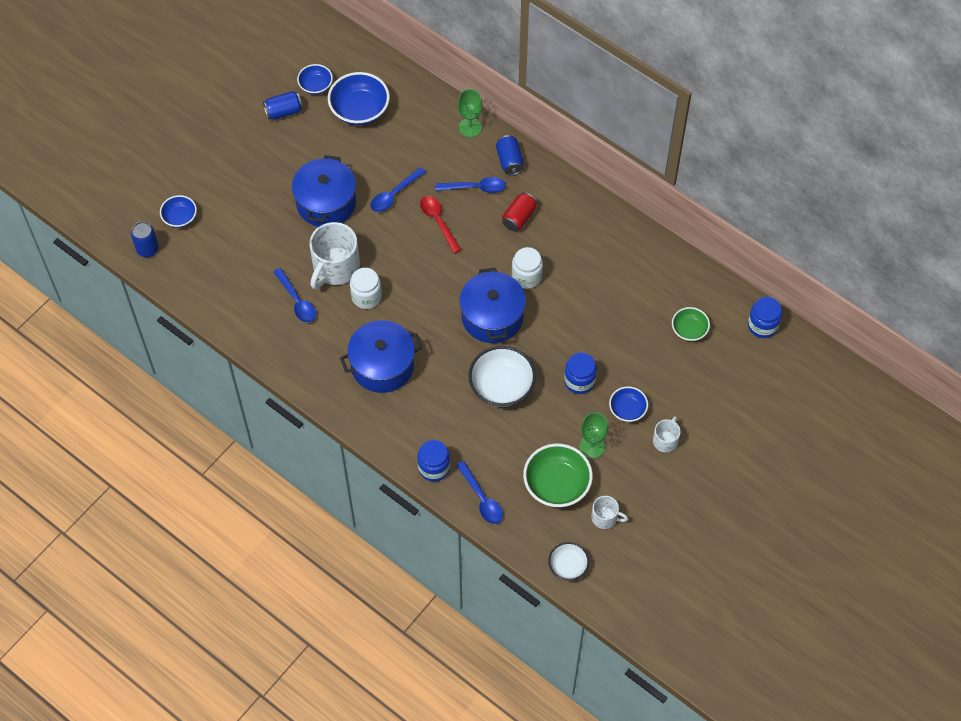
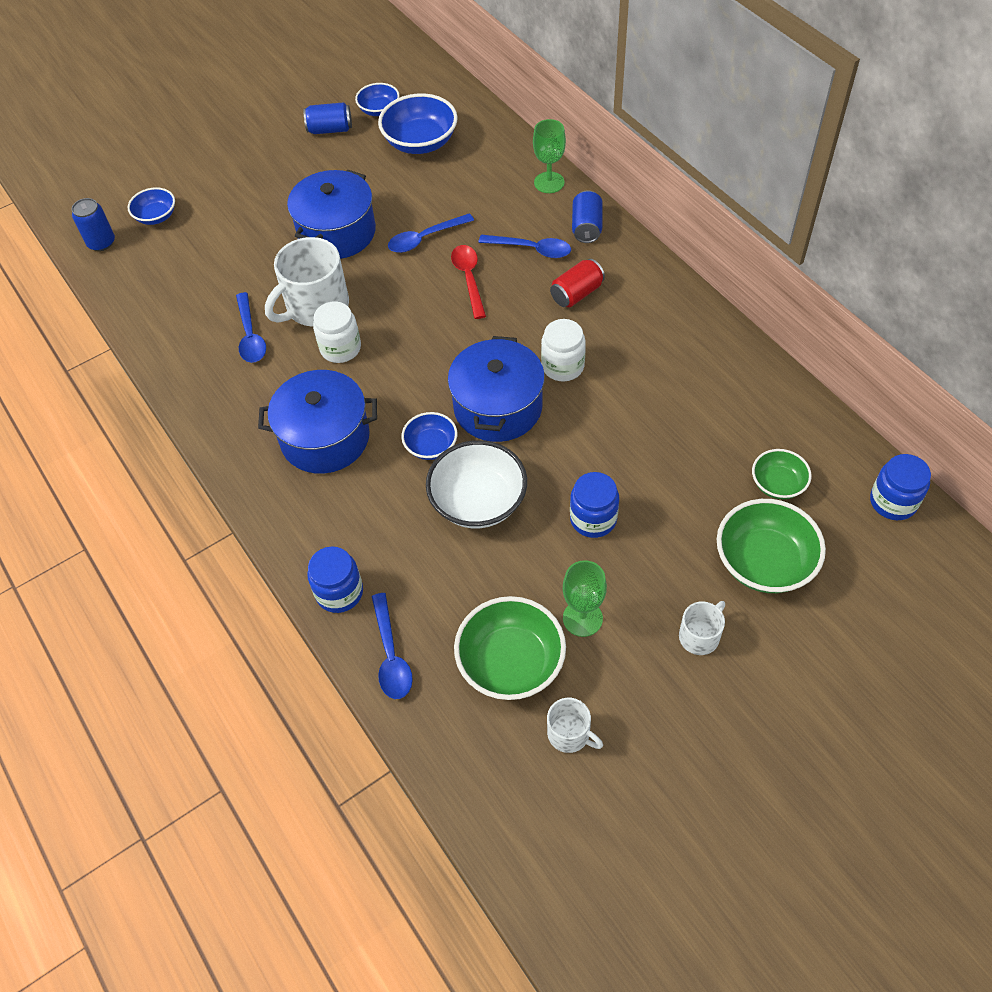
camera: 20 degrees right, 5 degrees down
white bowl [548,542,589,581] -> none
blue bowl [609,386,648,422] -> blue bowl moved to [401,412,457,460]
none -> green bowl [717,499,826,593]

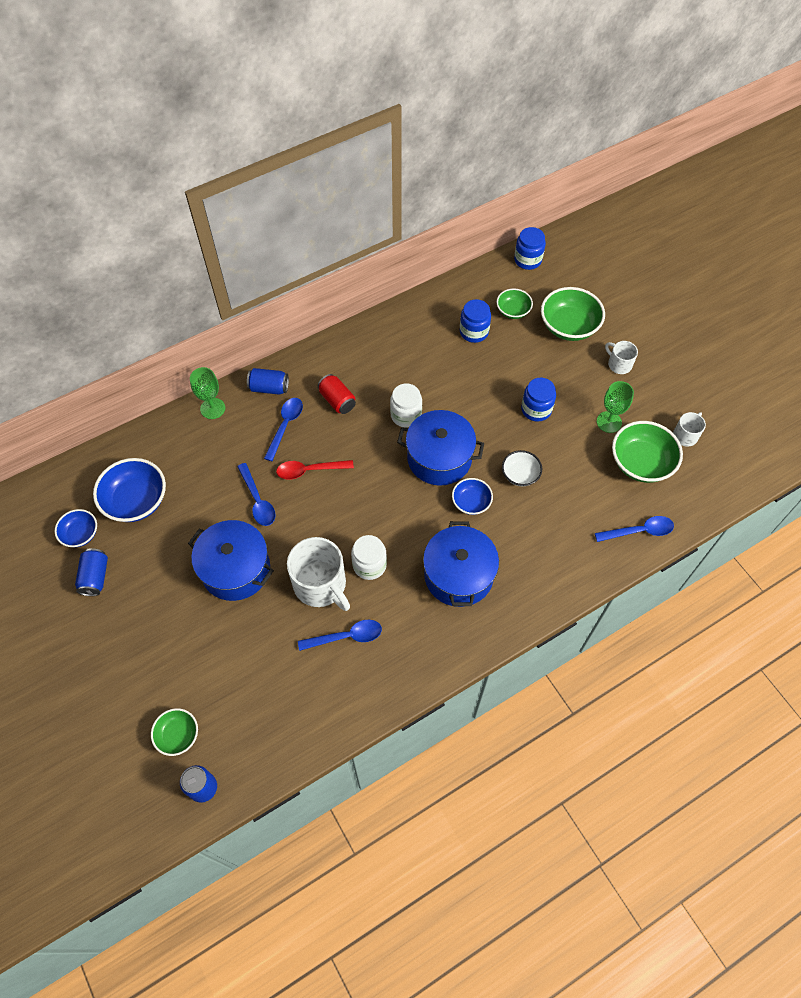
camera: 90 degrees left, 5 degrees up
blue bowl [128,187,175,225] -> green bowl [151,708,198,756]
blue jar [307,546,363,613] -> blue jar moved to [460,299,491,343]
white bowl [426,440,527,528] -> white bowl [502,450,542,486], size x0.58

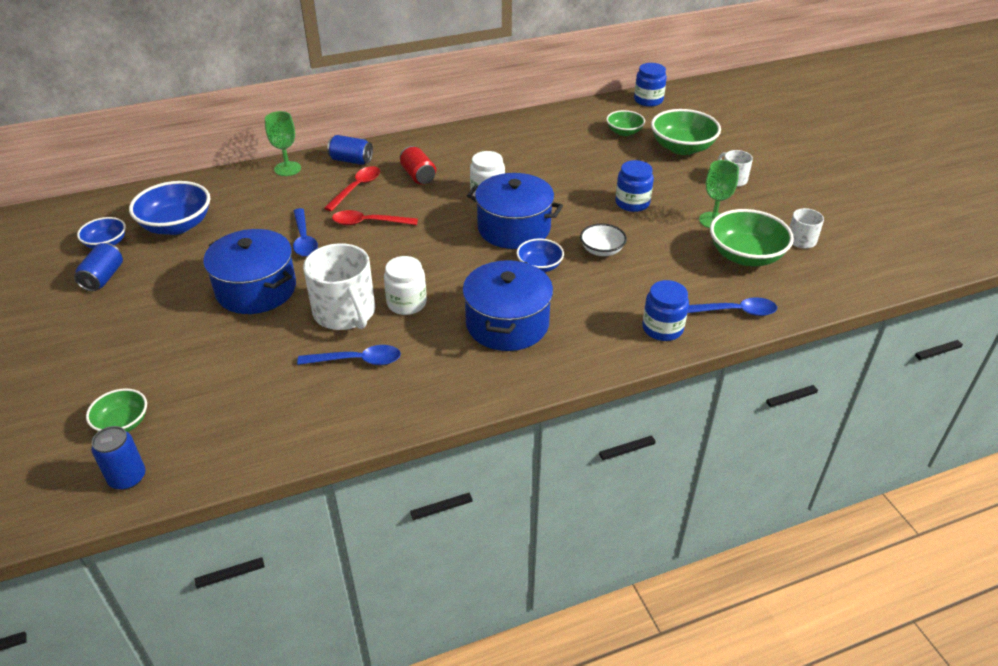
camera: 10 degrees right, 20 degrees down
blue spoon [264,398,303,461] -> red spoon [324,166,380,211]
blue jar [460,299,491,343] -> blue jar moved to [642,280,689,341]

